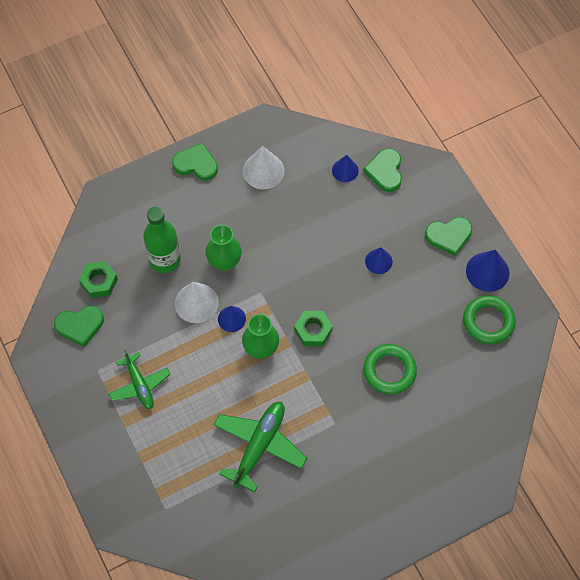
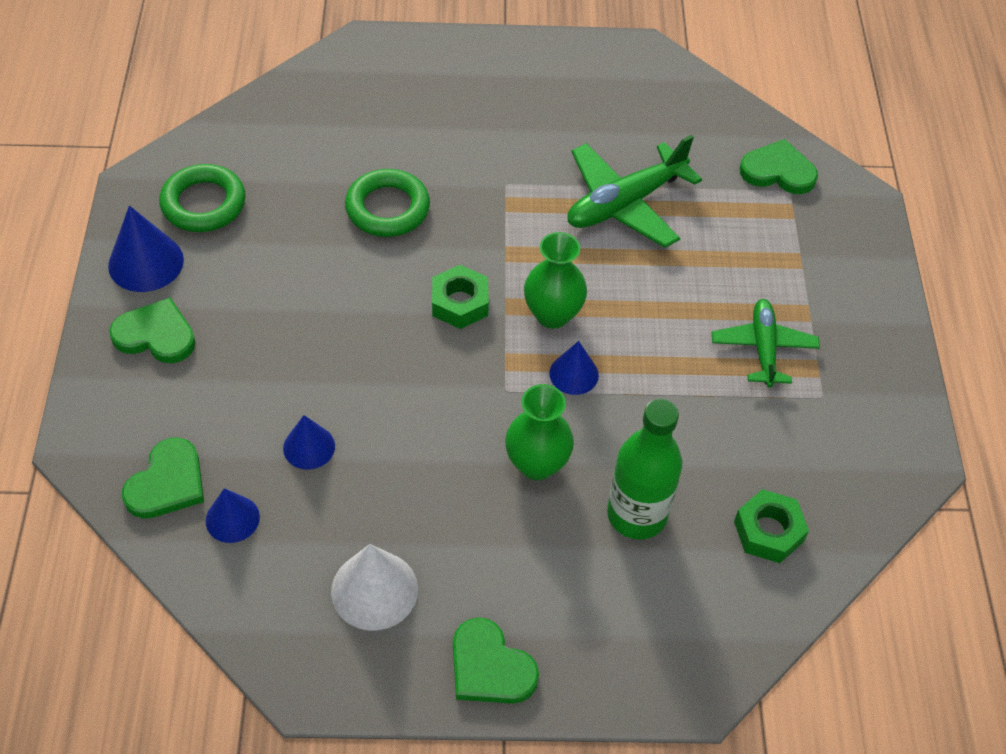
camera: 155 degrees left, 10 degrees down
green heart [54,306,104,347] -> green heart moved to [740,139,818,194]
white cone [175,282,219,323] -> none
blue cone [365,247,393,274] -> blue cone moved to [283,415,335,469]

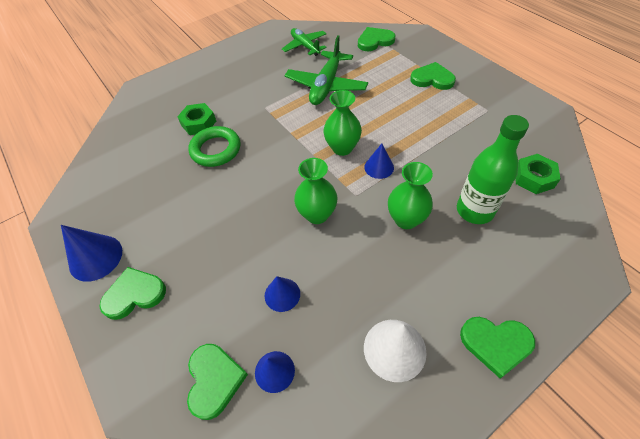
camera: 30 degrees left, 0 degrees up
green ring [159,164,246,232] -> none
green nut [432,265,489,329] -> green nut moved to [177,103,216,135]
green plane [712,299,820,388] -> green plane moved to [282,28,327,56]
none -> green vase [294,158,338,224]
none -> green heart [410,62,456,90]

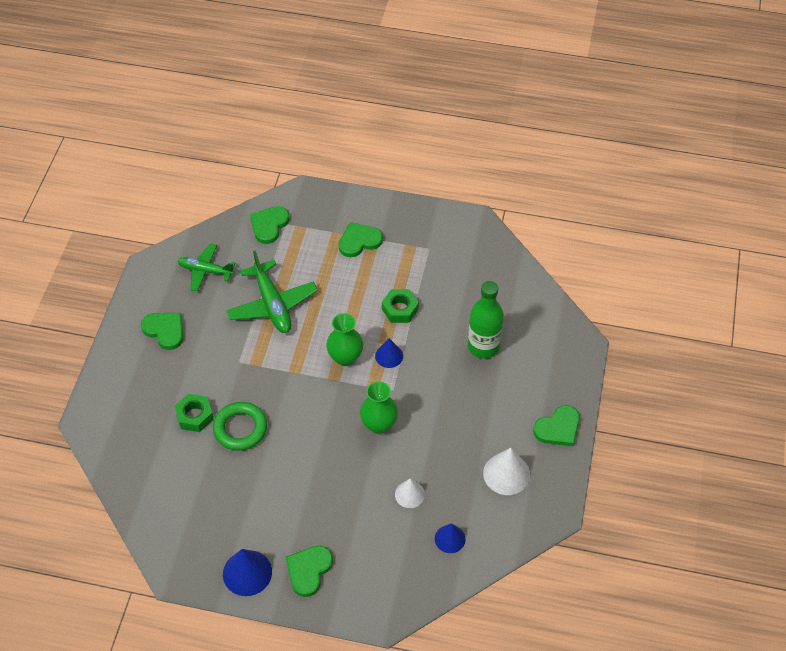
camera: 45 degrees left, 0 degrees up
green heart [187,344,248,420] -> green heart moved to [141,313,183,350]
blue cone [265,276,300,312] -> white cone [395,478,425,508]
green vase [388,162,433,229] -> none
green nut [515,154,561,194] -> green nut moved to [382,289,419,323]

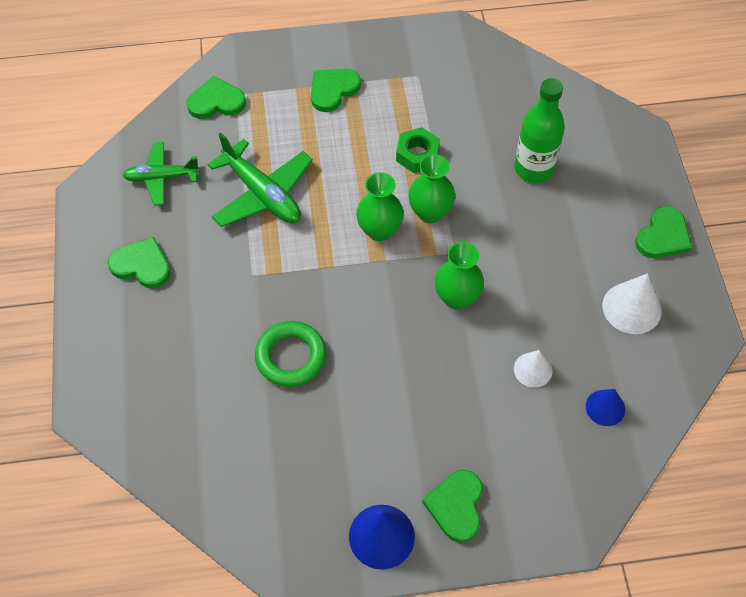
camera: 20 degrees left, 5 degrees up
green nut [174,394,214,432] -> none
green heart [250,206,290,244] -> green heart turned 75 degrees clockwise [187,76,246,119]
blue cone [375,338,403,368] -> green vase [408,154,455,223]

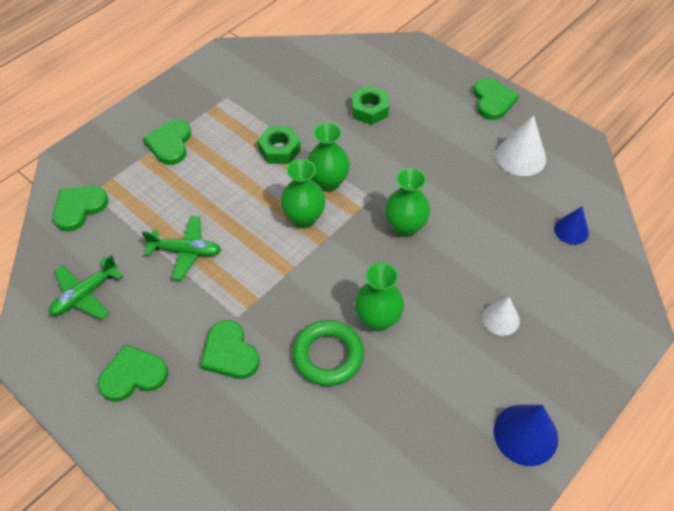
camera: 40 degrees left, 5 degrees down
green plane [207,133,313,227] -> green plane [142,216,221,281], size x0.66
green heart [422,470,483,542] -> green heart moved to [200,320,260,379]
green bottle [514,78,565,183] -> green nut [351,86,389,125]
white cone [514,350,552,388] -> white cone moved to [482,297,520,336]
none -> green vase [355,263,404,332]

